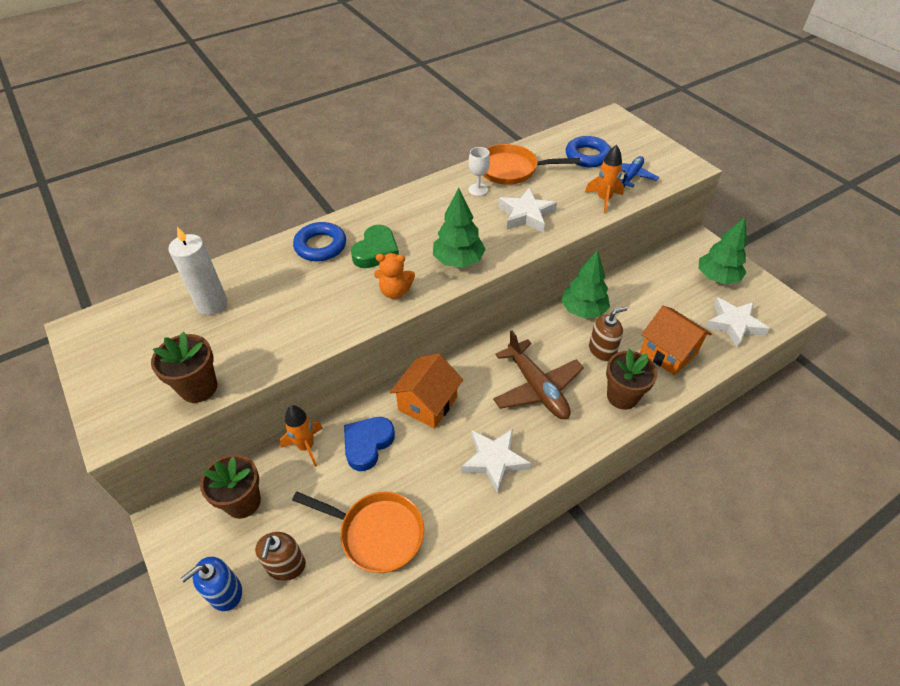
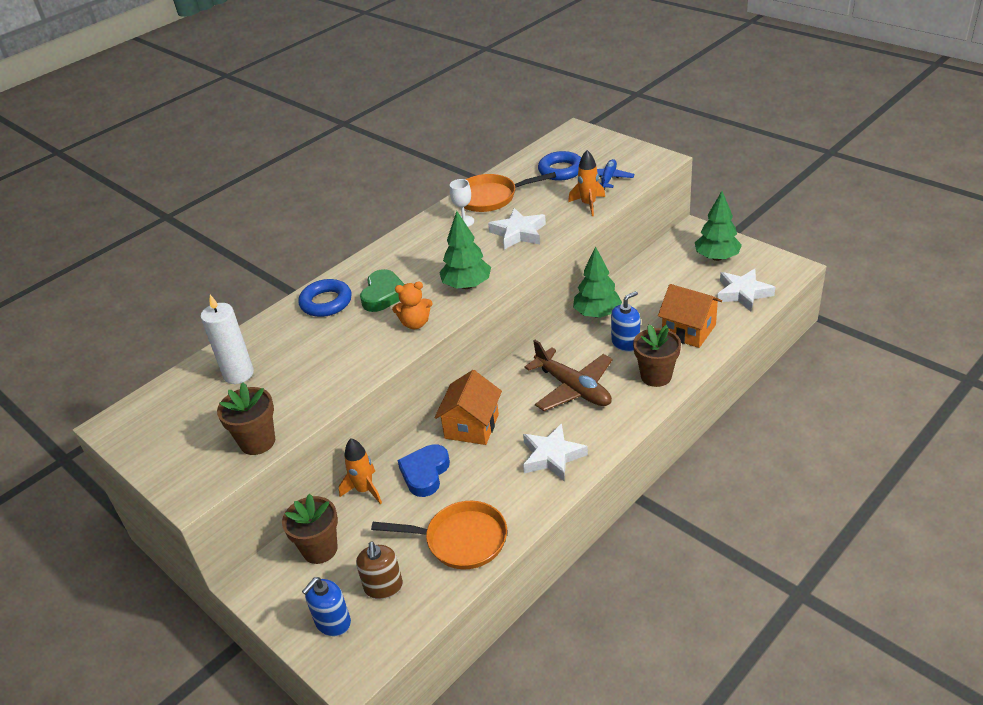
camera: 10 degrees left, 10 degrees down
brown soap dispenser [589,307,627,362] -> blue soap dispenser [611,291,640,352]

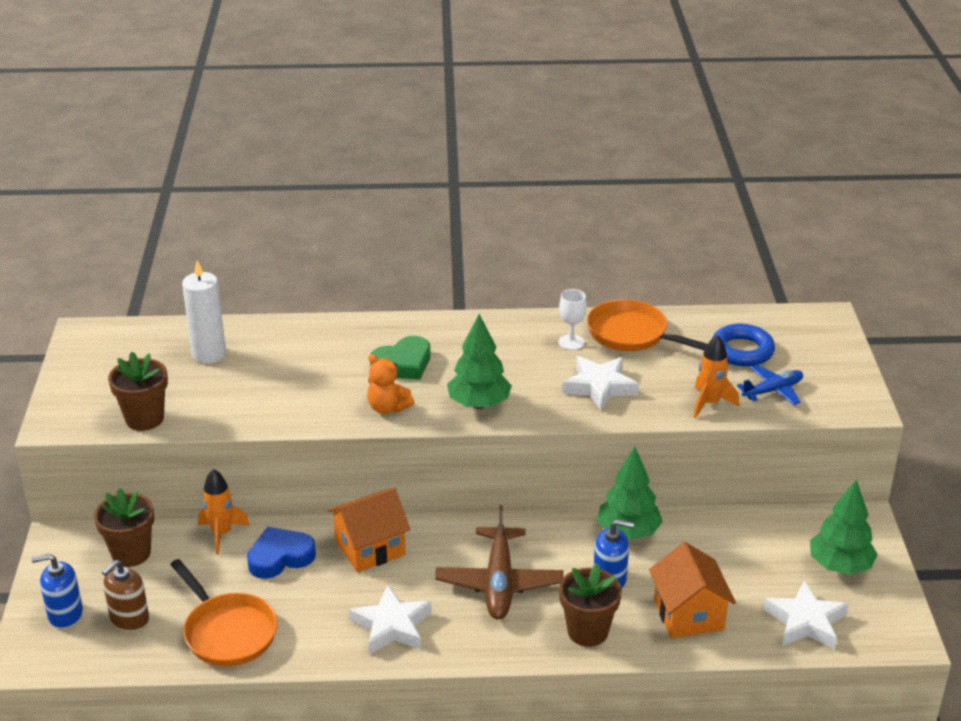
camera: 40 degrees right, 5 degrees down
blue ring [298,279,352,317] -> none

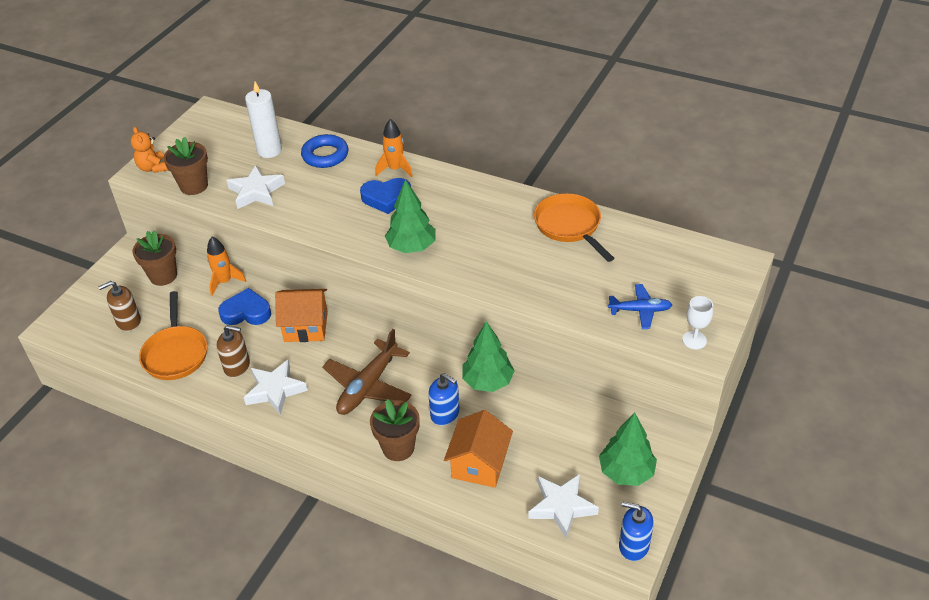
camera: 30 degrees right, 10 degrees up
blue soap dispenser [31,554,83,629] -> blue soap dispenser moved to [619,502,654,561]
orange teddy bear [367,354,414,414] -> orange teddy bear moved to [131,127,168,173]
green heart [370,336,430,380] -> blue heart [360,178,411,214]
white goblet [558,289,587,350] -> white goblet moved to [682,296,713,349]
white star [562,356,639,411] -> white star moved to [227,165,285,209]
orange rocket [694,334,739,418] -> orange rocket moved to [375,119,413,177]
blue ring [712,324,775,366] -> blue ring moved to [301,134,348,168]
none -> brown soap dispenser [216,325,250,378]

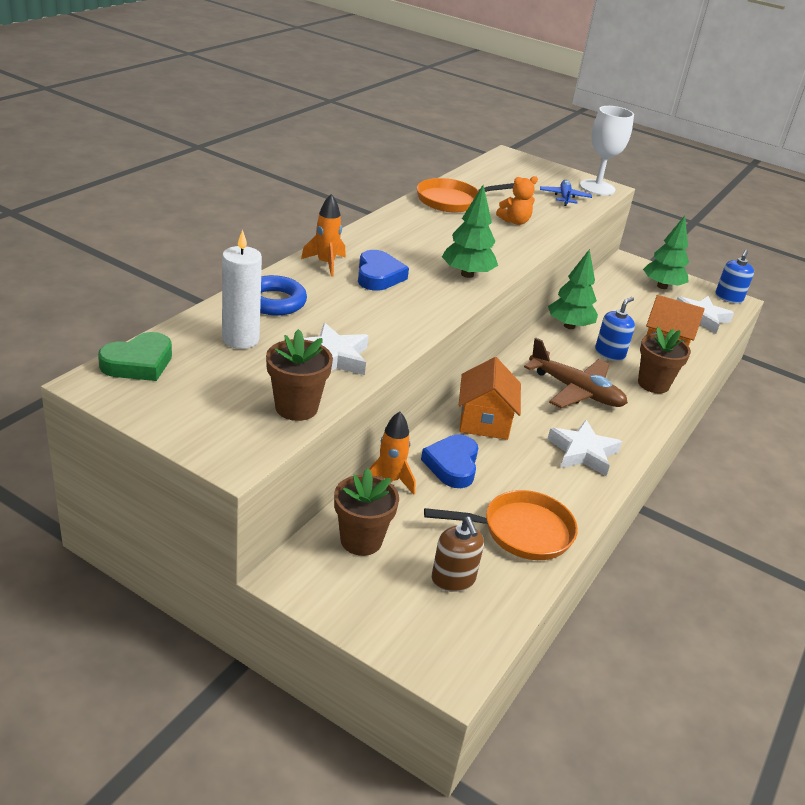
camera: 90 degrees left, 10 degrees down
orange teddy bear [131,127,168,173] -> orange teddy bear moved to [496,176,538,225]
brown soap dispenser [216,325,250,378] -> none
white goblet [682,296,713,349] -> white goblet [580,106,634,195], size x1.87
none -> green heart [98,332,172,381]

